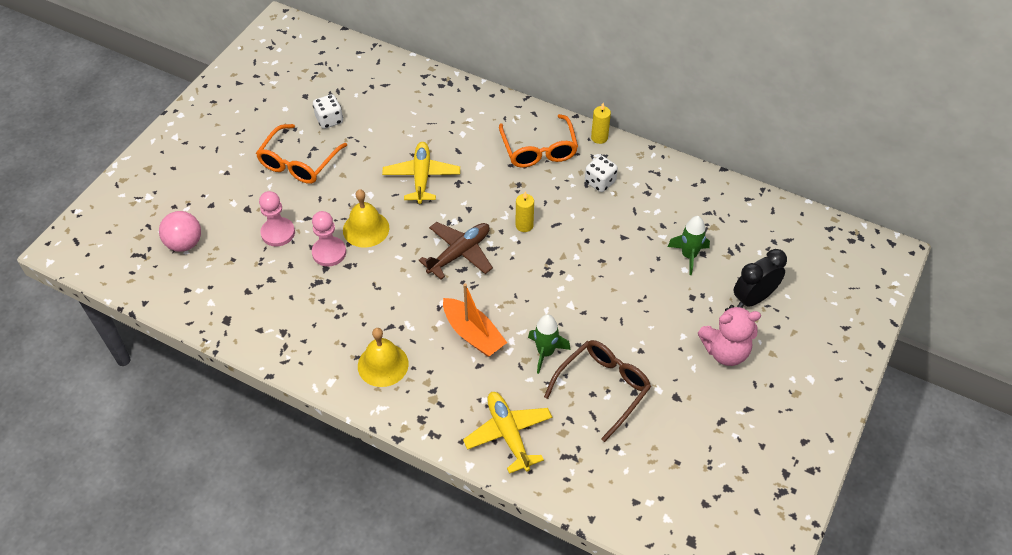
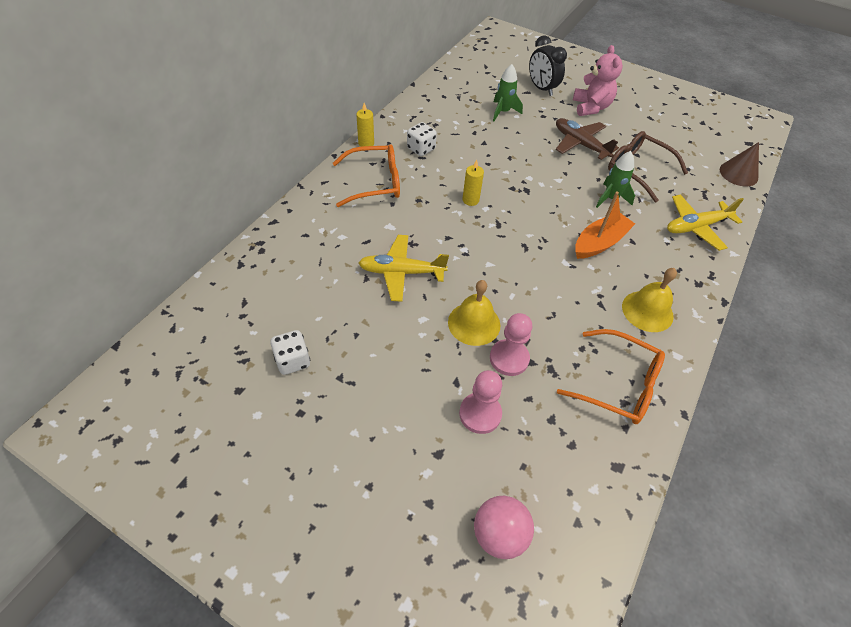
camera: 90 degrees left, 0 degrees up
orange glasses [256,124,347,184] -> orange glasses moved to [557,329,665,424]
brown plane [419,222,493,279] -> brown plane moved to [556,118,619,160]
none -> brown cone [720,142,759,186]

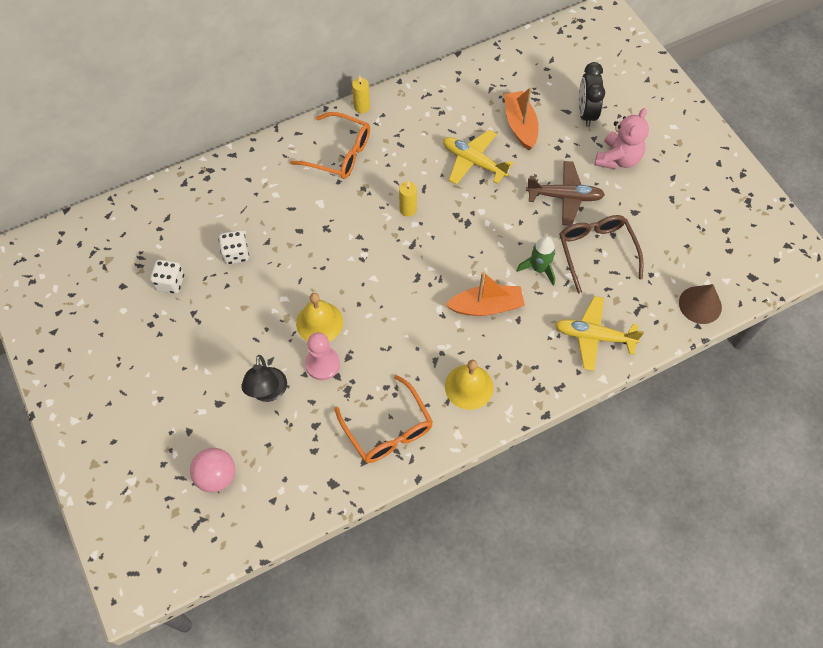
camera: 35 degrees right, 10 degrees up
yellow plane [359,235,449,302] -> yellow plane moved to [443,130,513,185]
white dice [407,122,437,156] -> white dice moved to [219,230,249,264]
pink pawn [459,370,502,434] -> black lamp [242,355,287,402]
green rocket [493,64,523,121] -> orange boat [504,88,539,150]
brown plane [556,118,619,160] -> brown plane turned 105 degrees clockwise [526,161,605,226]

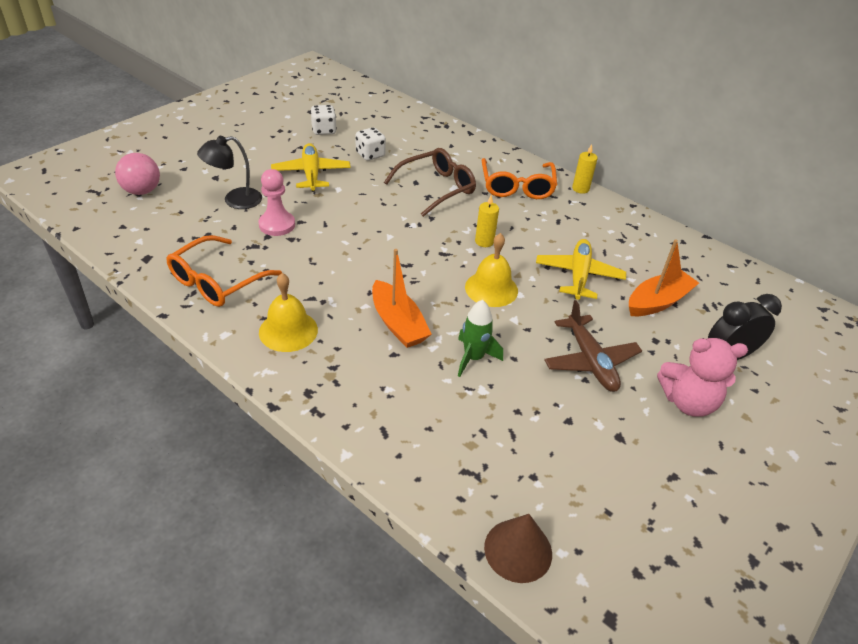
camera: 65 degrees right, 20 degrees down
yellow bell [296,293,343,342] -> yellow bell moved to [465,233,518,307]
yellow plane [555,296,644,371] -> yellow plane moved to [271,143,351,192]
brown glasses [559,215,643,294] -> brown glasses moved to [384,148,476,217]

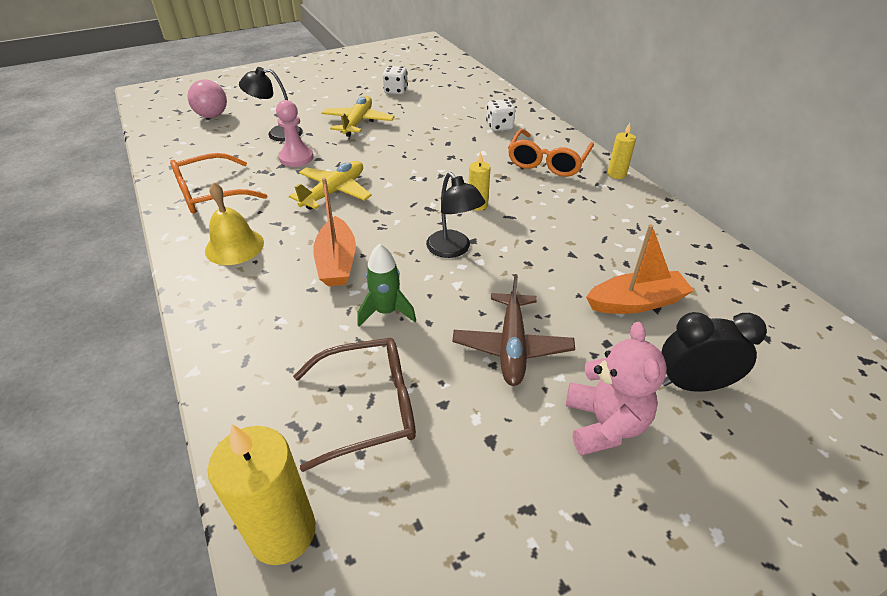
camera: 25 degrees right, 0 degrees up
white dice [355,127,386,161] -> white dice moved to [486,99,516,131]
brown glasses [384,148,476,217] -> brown glasses moved to [293,338,416,472]
yellow bell [465,233,518,307] -> black lamp [426,172,485,258]
brown cone [484,514,552,583] -> yellow candle [208,424,316,565]
yellow plane [536,239,626,300] -> yellow plane moved to [289,161,372,210]
pink teddy bear [657,338,748,417] -> pink teddy bear turned 120 degrees counterclockwise [566,322,667,456]

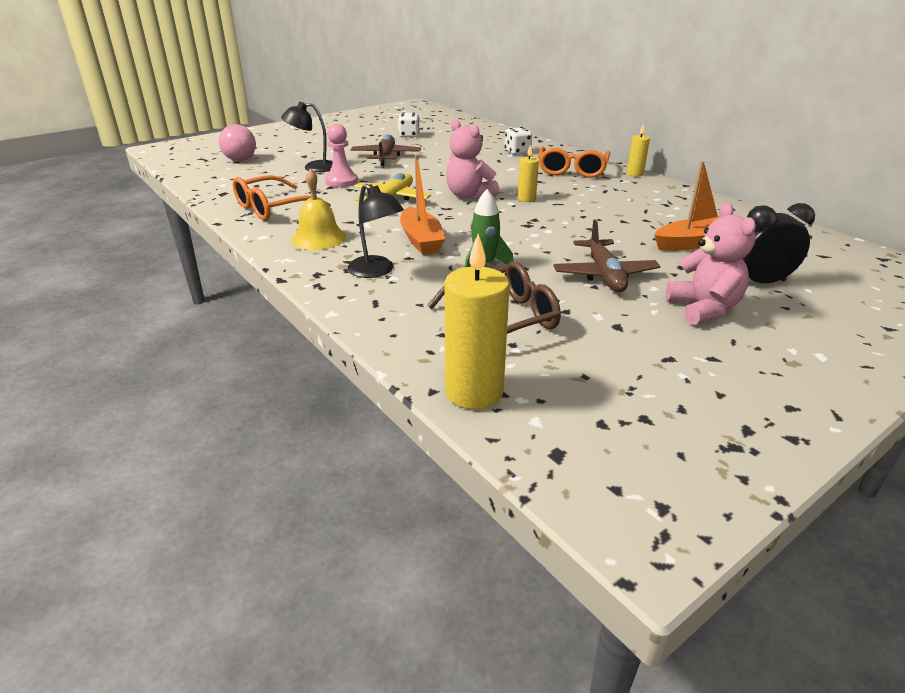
camera: 10 degrees left, 10 degrees down
yellow plane [321,96,395,137] -> brown plane [351,134,421,166]
black lamp [426,172,485,258] -> black lamp moved to [347,184,404,278]
none -> pink teddy bear [446,119,499,200]

